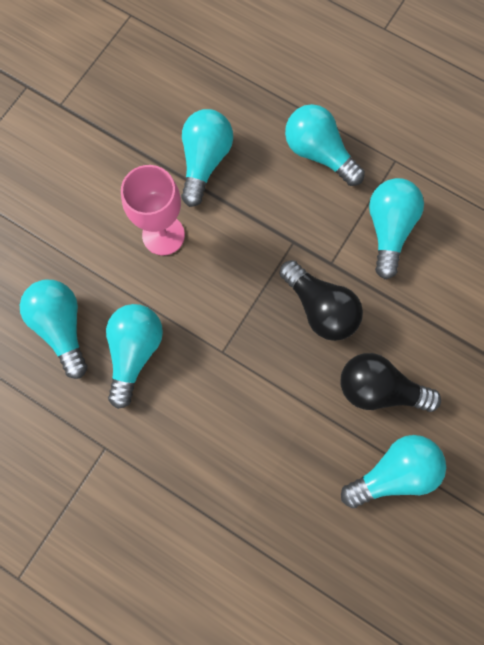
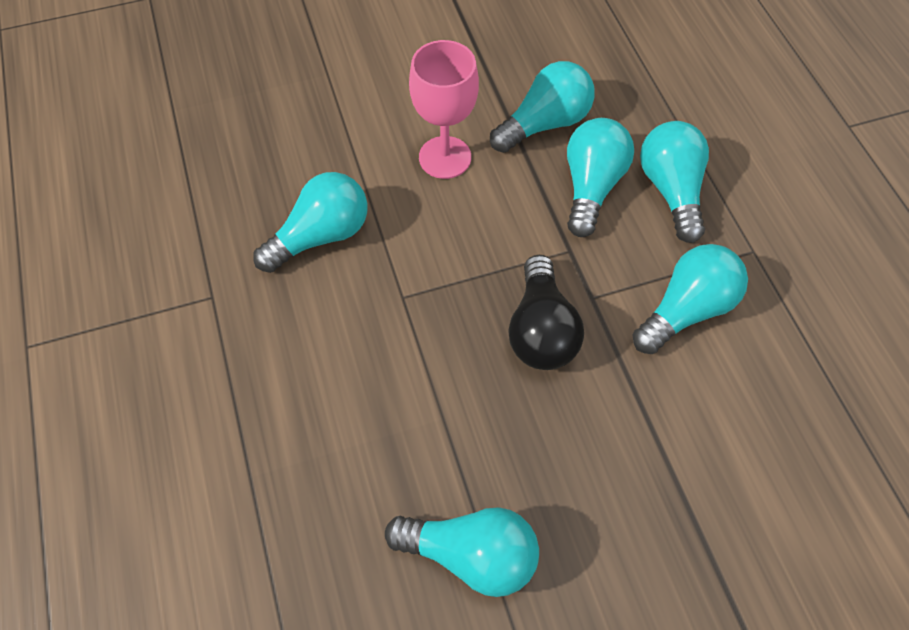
camera: 40 degrees right, 15 degrees down
turquoise light bulb [20,280,88,379] -> turquoise light bulb moved to [567,118,634,237]
black light bulb [340,353,441,412] -> none

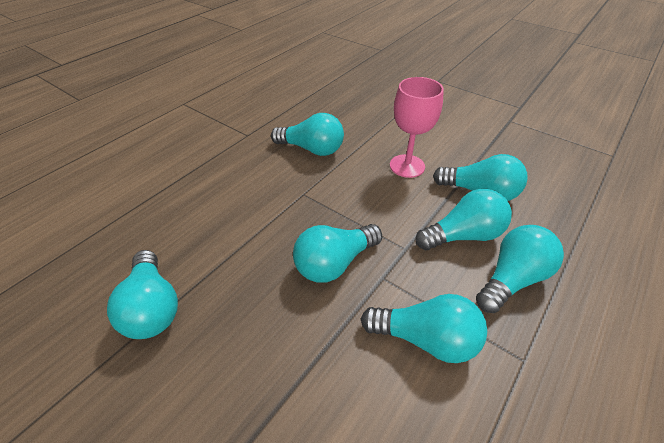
camera: 55 degrees right, 15 degrees down
black light bulb [508,255,584,370] -> turquoise light bulb [293,224,383,283]

